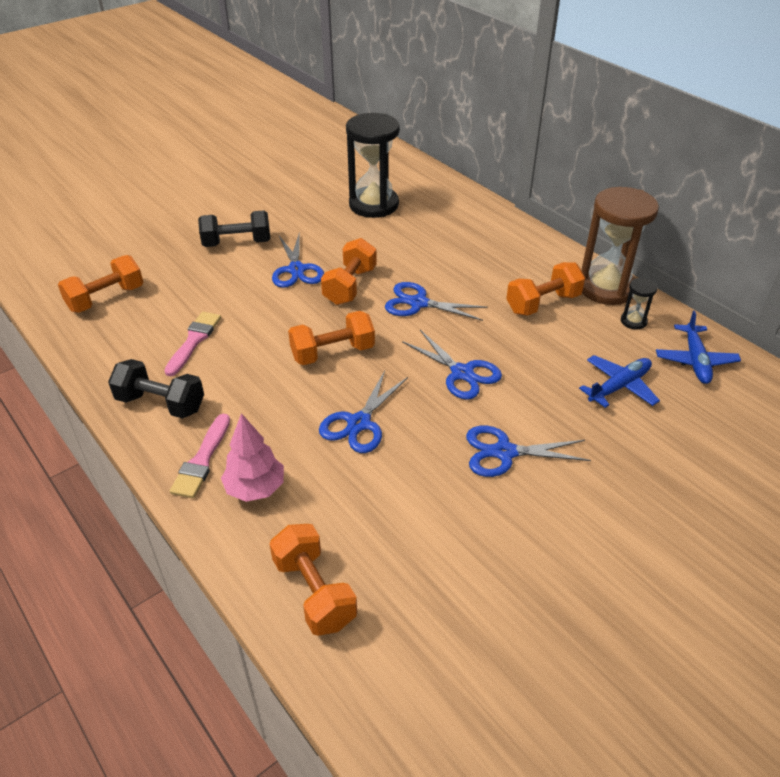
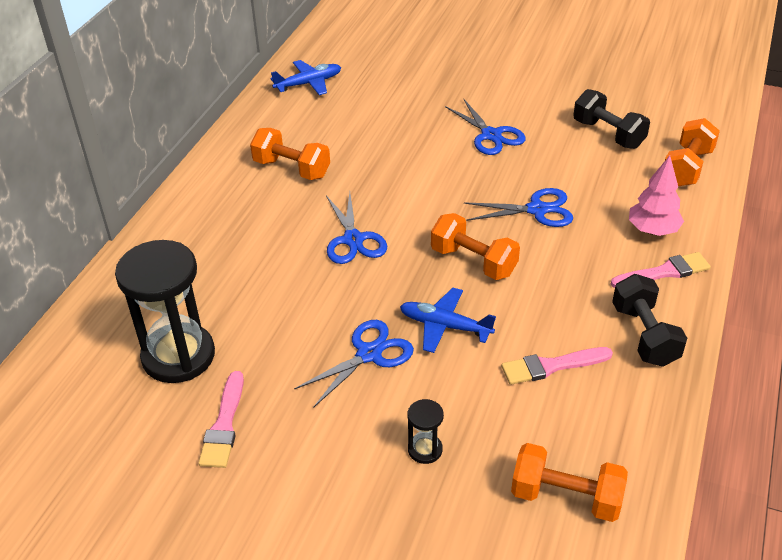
camera: 120 degrees left, 0 degrees up
black dumbbell [198,210,270,247] -> black dumbbell moved to [573,89,650,149]
orange dumbbell [321,238,377,305] -> none
blue scissors [402,330,502,400] -> none
blue plane [579,355,660,408] -> blue plane moved to [400,288,496,353]
brown hourglass [581,187,659,305] -> none
black hourglass [621,278,657,329] -> black hourglass moved to [408,399,444,464]
none -> pink brush [198,371,244,468]

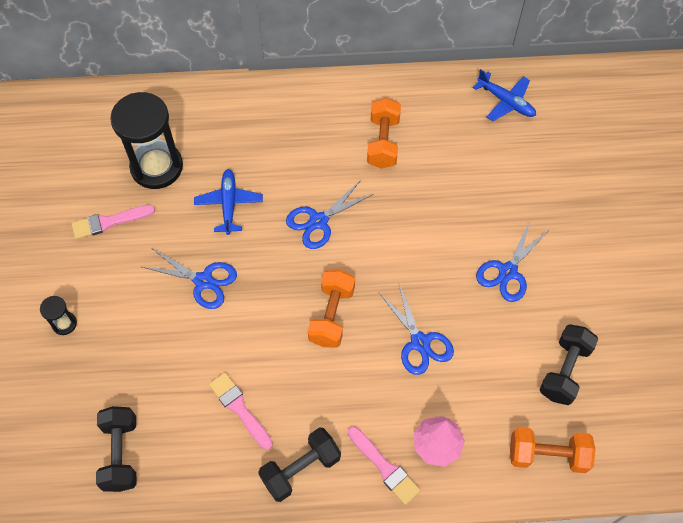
camera: 65 degrees right, 20 degrees up
blue plane [400,288,496,353] -> blue plane moved to [194,169,263,235]
black hourglass [408,399,444,464] -> black hourglass moved to [40,296,77,335]
orange dumbbell [511,443,628,522] -> black dumbbell [96,406,136,492]

